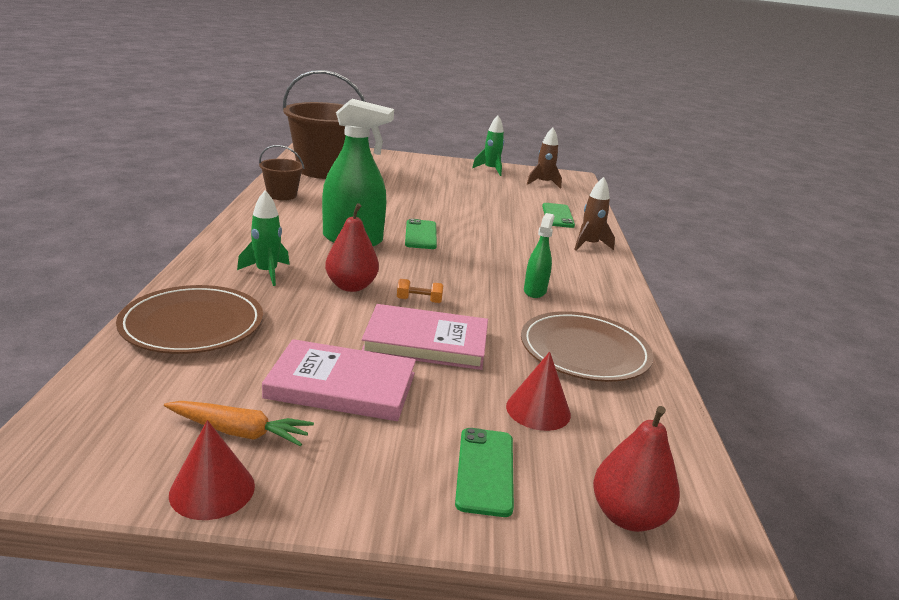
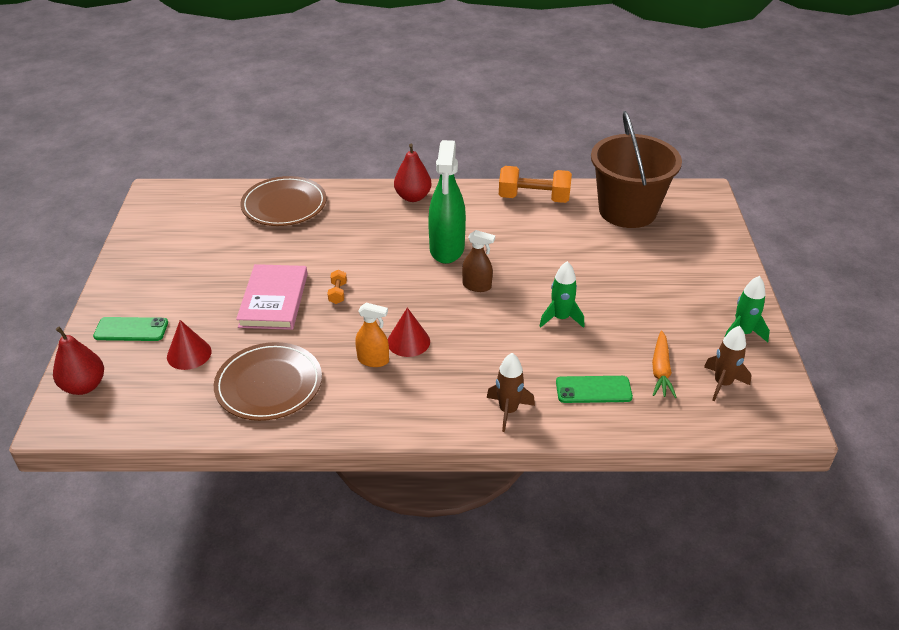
camera: 90 degrees right, 15 degrees up
orange carrot [164,401,314,447] -> orange carrot moved to [652,331,677,398]
red cone [169,420,255,520] -> red cone moved to [388,308,430,357]
green rocket [237,190,290,286] -> green rocket moved to [540,261,584,328]
brown bucket [259,145,304,200] -> orange dumbbell [499,166,572,203]
pink book [262,339,416,421] -> none
red pear [325,203,379,292] -> red pear moved to [394,144,432,202]
green phone [405,219,437,249] -> brown spray bottle [462,230,495,292]
green spray bottle [524,213,555,298] -> orange spray bottle [355,303,389,367]

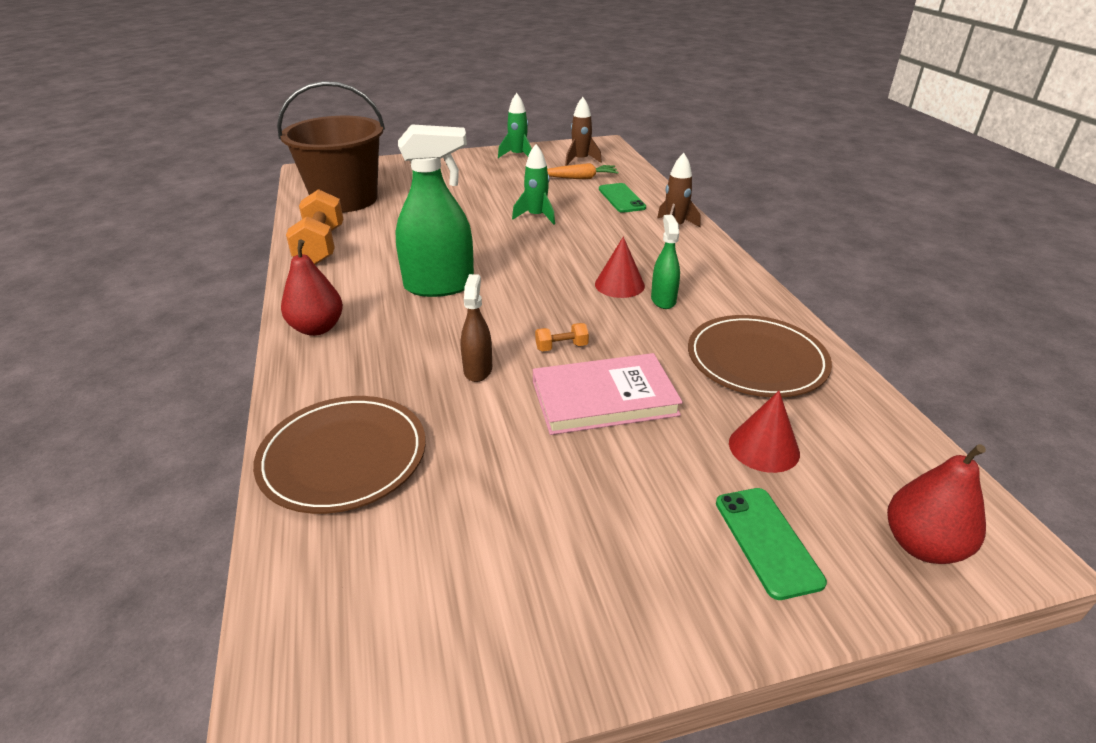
camera: 105 degrees left, 5 degrees down
orange spray bottle [355,303,389,367] -> green spray bottle [651,215,680,309]
brown spray bottle [462,230,495,292] -> brown spray bottle moved to [461,274,492,382]

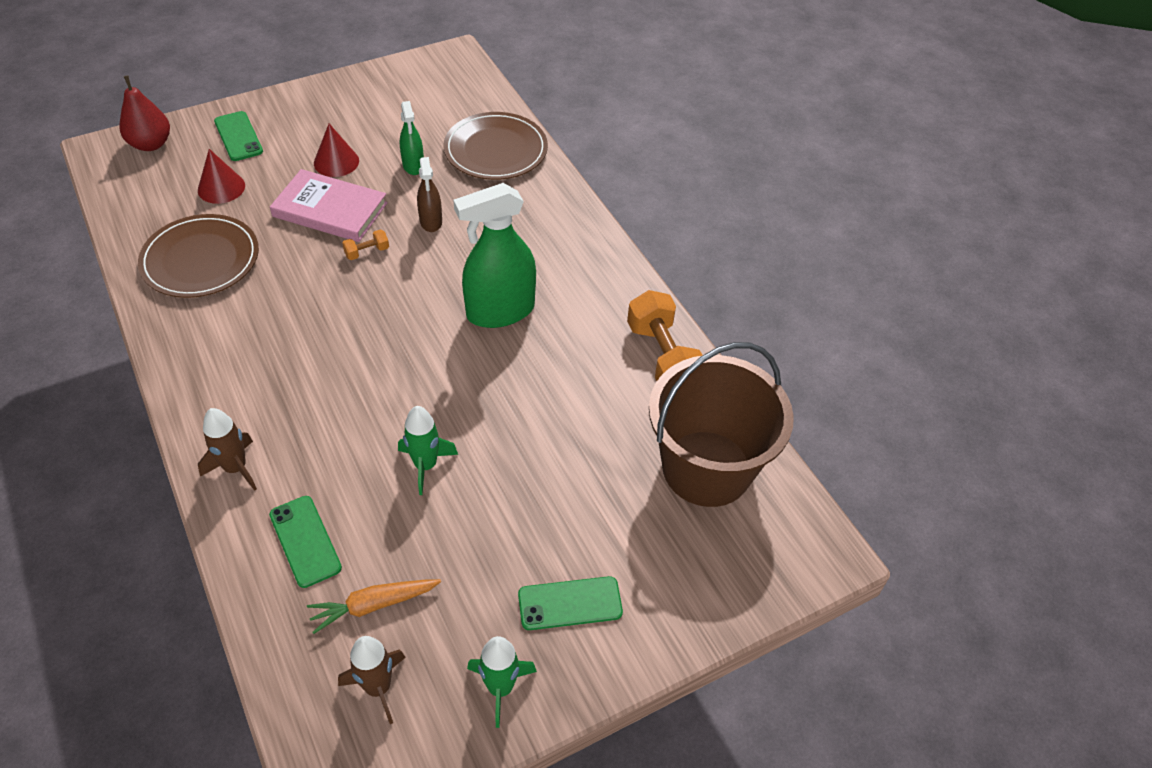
camera: 165 degrees right, 15 degrees up
red pear [281,239,343,336] -> none
pink book [533,353,683,435] -> pink book turned 45 degrees clockwise [270,169,388,242]
red cone [595,237,645,298] -> red cone moved to [314,124,359,177]
green spray bottle [651,215,680,309] -> green spray bottle moved to [400,101,424,175]
none -> green phone [518,576,623,630]

